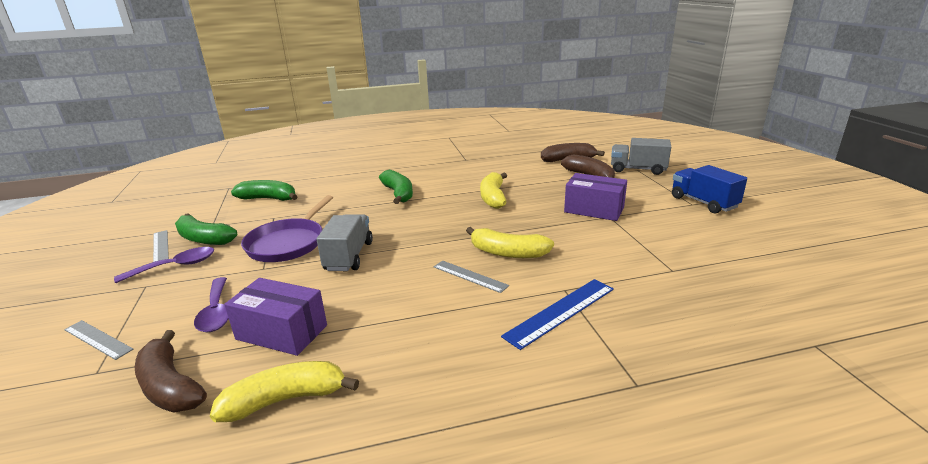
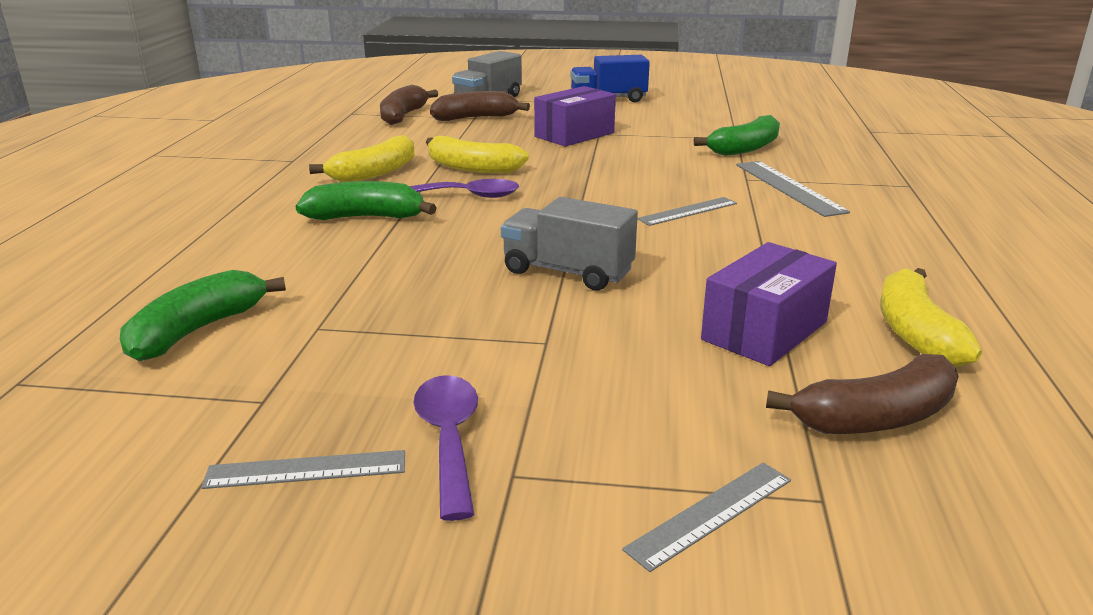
camera: 70 degrees left, 0 degrees up
green banana [175,213,237,245] -> green banana moved to [694,115,780,156]
purple spoon [194,277,229,332] -> purple spoon moved to [409,179,519,198]
purple pan [241,195,333,262] -> none
yellow banana [466,227,554,258] -> yellow banana moved to [309,135,415,182]
blue ruler [501,279,614,350] -> grey ruler [736,161,850,217]

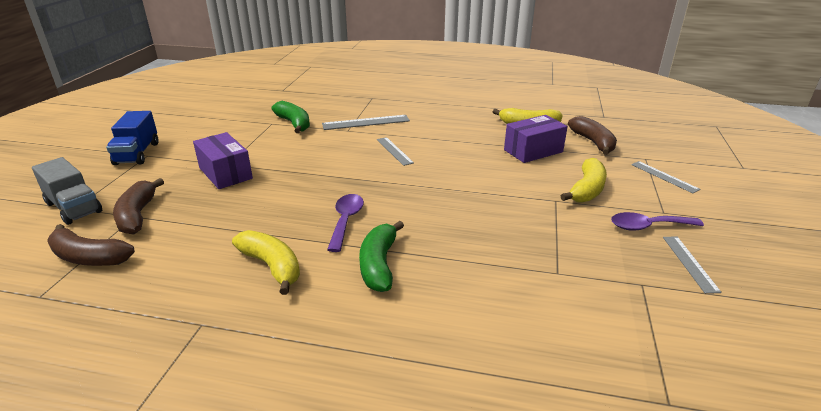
camera: 85 degrees left, 5 degrees up
green banana [120,270,286,361] -> none
yellow banana [426,136,529,173] -> yellow banana moved to [560,158,607,203]
grey truck [501,197,638,290] -> none
purple box [701,242,837,366] -> purple box turned 75 degrees counterclockwise [504,115,568,163]

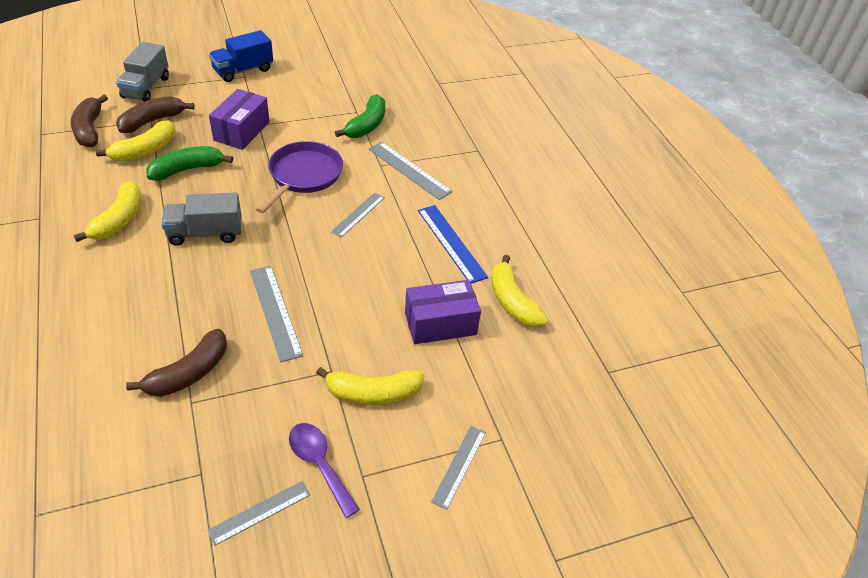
camera: 55 degrees right, 15 degrees up
purple spoon [327,194,364,252] -> grey truck [161,192,242,246]
green banana [359,221,404,292] -> green banana moved to [146,146,233,181]
purple box [504,115,568,163] -> purple box turned 45 degrees counterclockwise [405,280,481,344]
brown banana [568,116,617,155] -> brown banana moved to [126,329,227,397]
none -> yellow banana [96,120,176,162]
none -> grey ruler [250,266,303,362]
none -> purple pan [256,141,343,213]
none -> blue ruler [418,205,488,284]

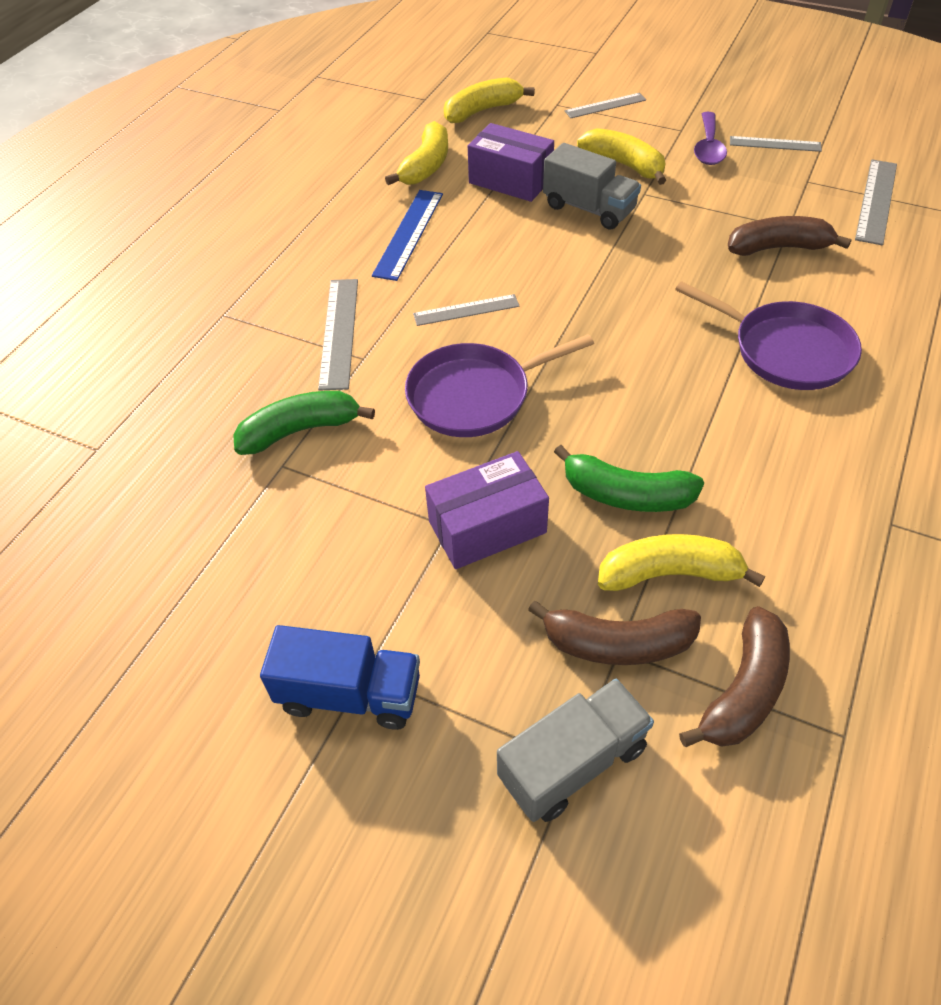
camera: 130 degrees left, 5 degrees up
yellow banana [74,181,141,242] -> yellow banana moved to [444,77,535,123]
grey truck [161,192,242,246] -> grey truck moved to [543,143,641,230]
grey ruler [250,266,303,362] -> grey ruler moved to [855,159,897,245]
none -> purple pan [675,281,862,390]

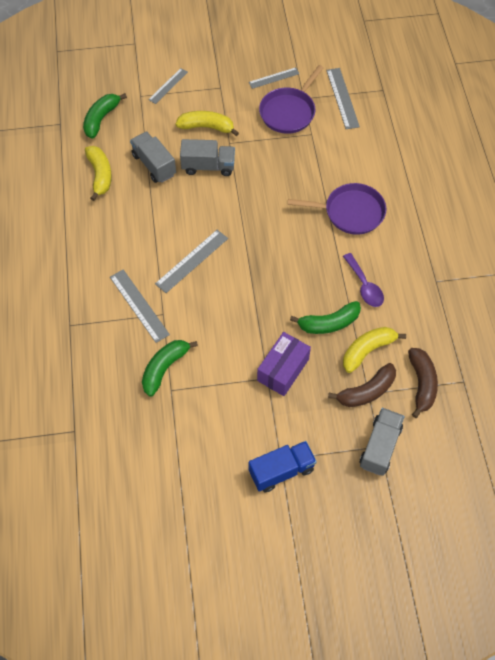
camera: 35 degrees left, 10 degrees up
blue ruler [372,190,443,281] -> none
purple pan [405,334,594,437] -> purple pan moved to [259,65,324,134]
grey ruler [413,294,520,326] -> grey ruler [155,230,228,293], size x1.51
yellow banana [444,77,535,123] -> green banana [83,93,127,139]
purple box [468,123,554,202] -> grey truck [130,131,176,183]
purple spoon [694,112,727,165] -> purple spoon moved to [343,253,384,307]
brown banana [728,216,852,256] -> none

